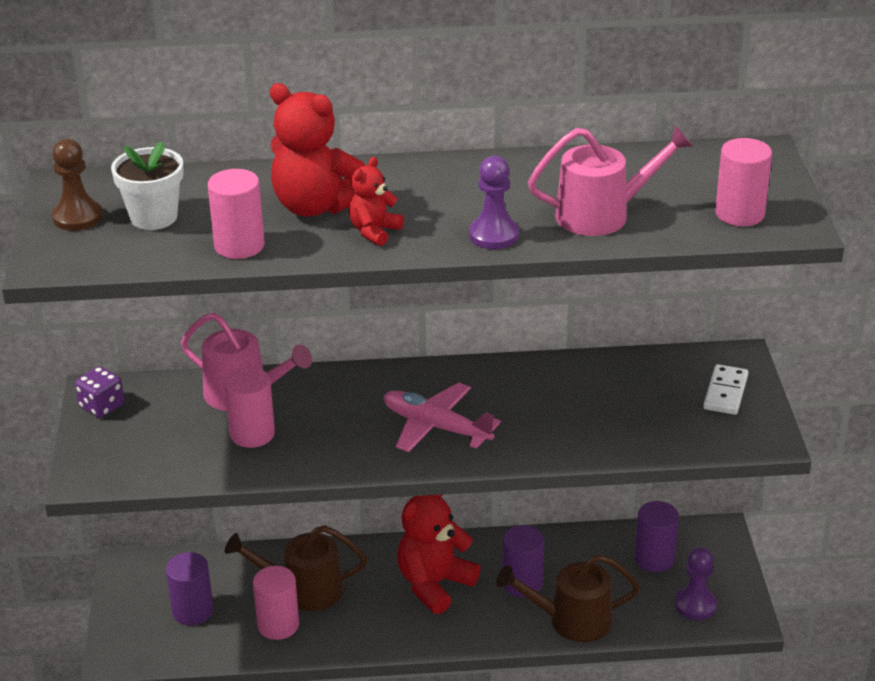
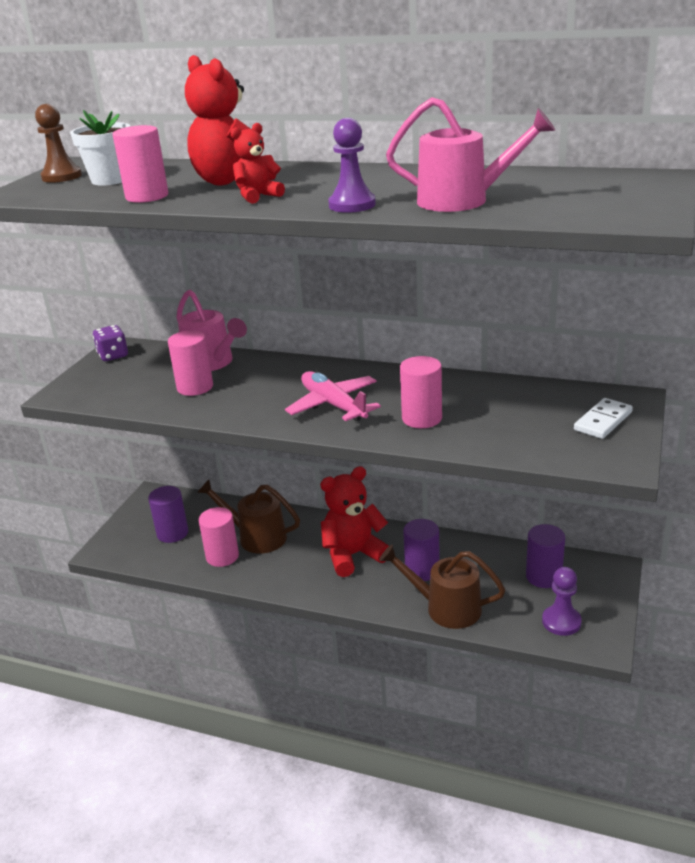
camera: 25 degrees right, 5 degrees down
pink cylinder [715,138,772,226] -> pink cylinder moved to [400,356,442,428]

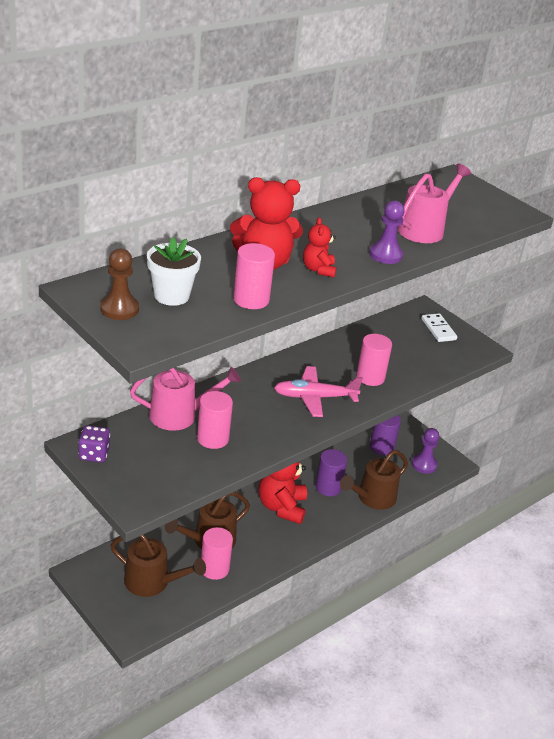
camera: 65 degrees left, 5 degrees up
purple cylinder [148,486,188,543] -> brown watering can [111,534,206,597]

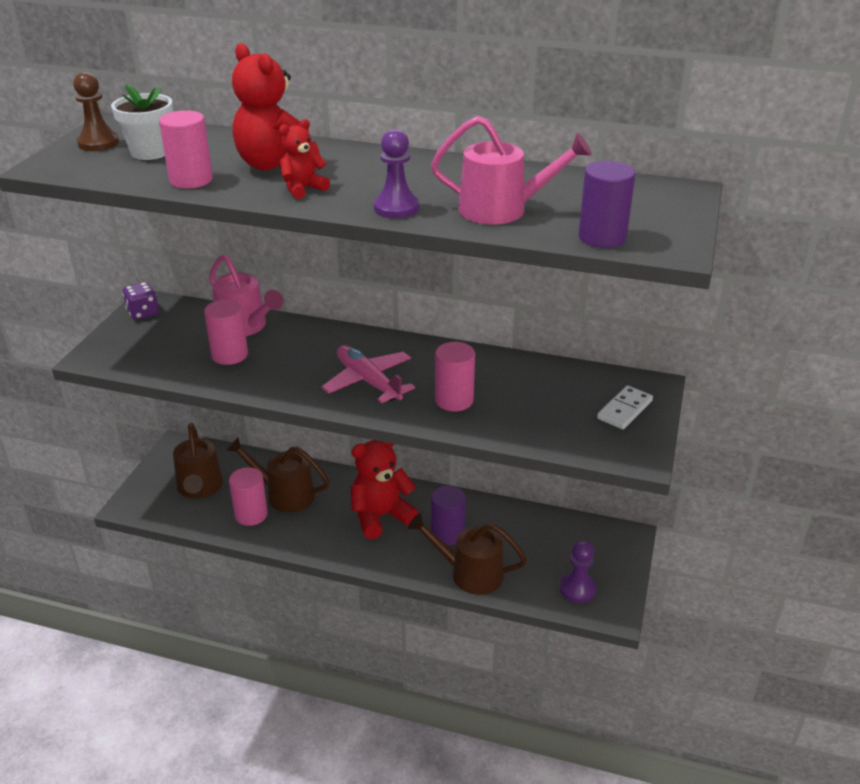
camera: 60 degrees right, 0 degrees up
purple cylinder [370,415,401,455] -> purple cylinder moved to [579,161,635,248]

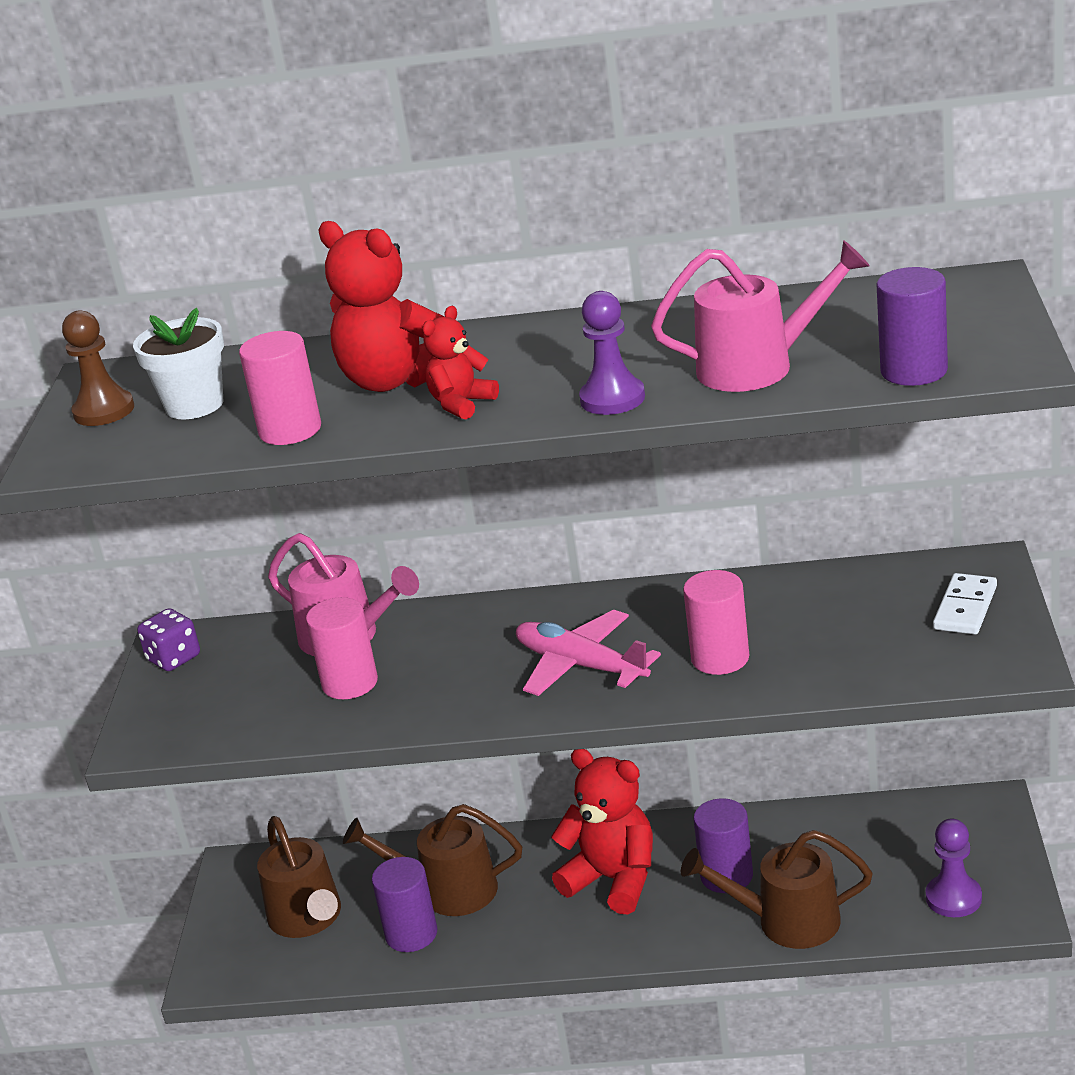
camera: 10 degrees left, 5 degrees down
pink cylinder [229,467,268,526] -> purple cylinder [372,857,437,952]
red teddy bear [351,440,418,539] -> red teddy bear turned 75 degrees clockwise [551,749,653,915]

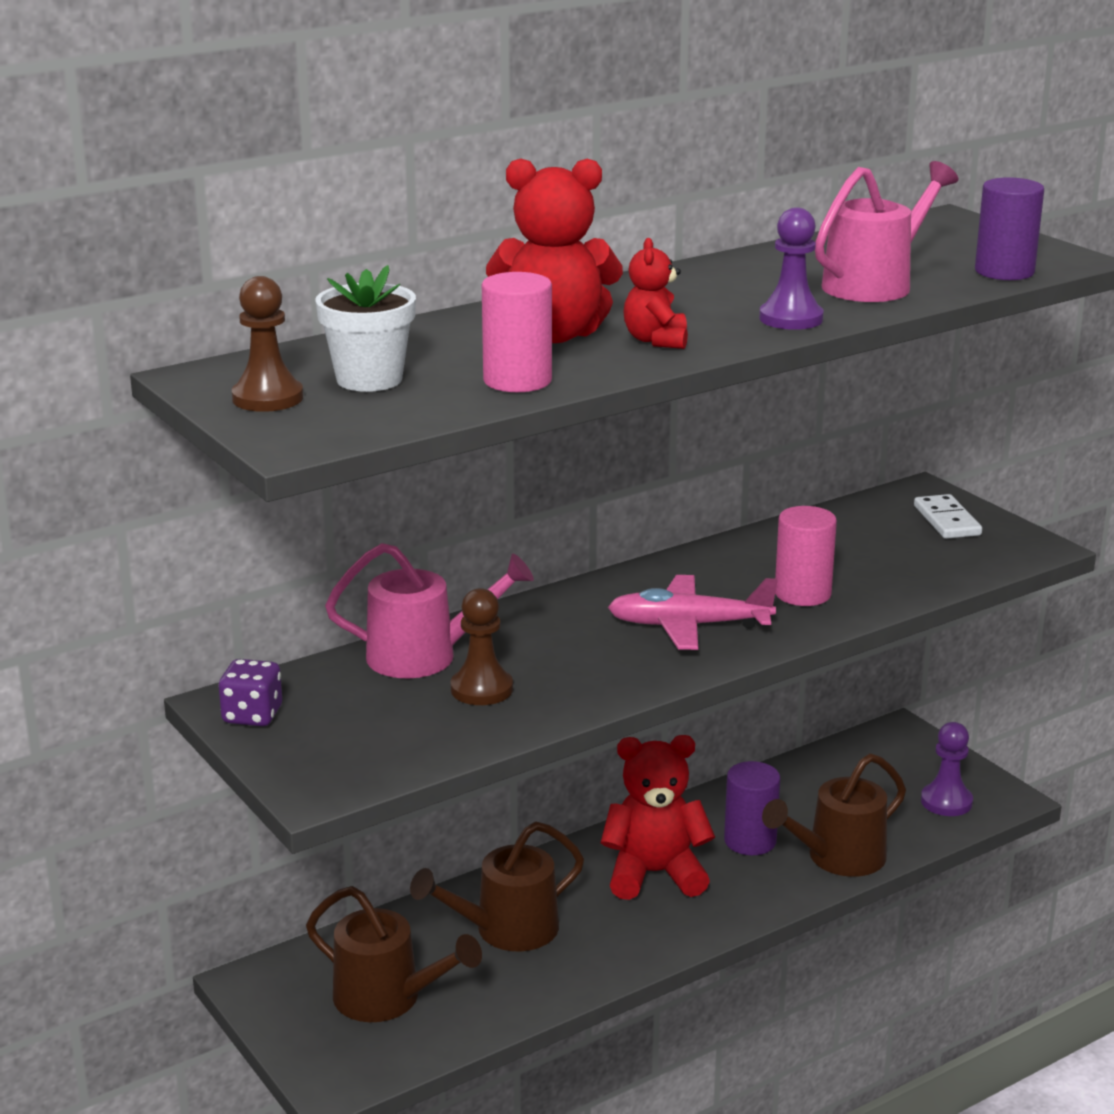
camera: 40 degrees left, 5 degrees down
pink cylinder [306,597,378,699] -> brown pawn [450,588,513,705]
purple cylinder [372,857,437,952] -> none

